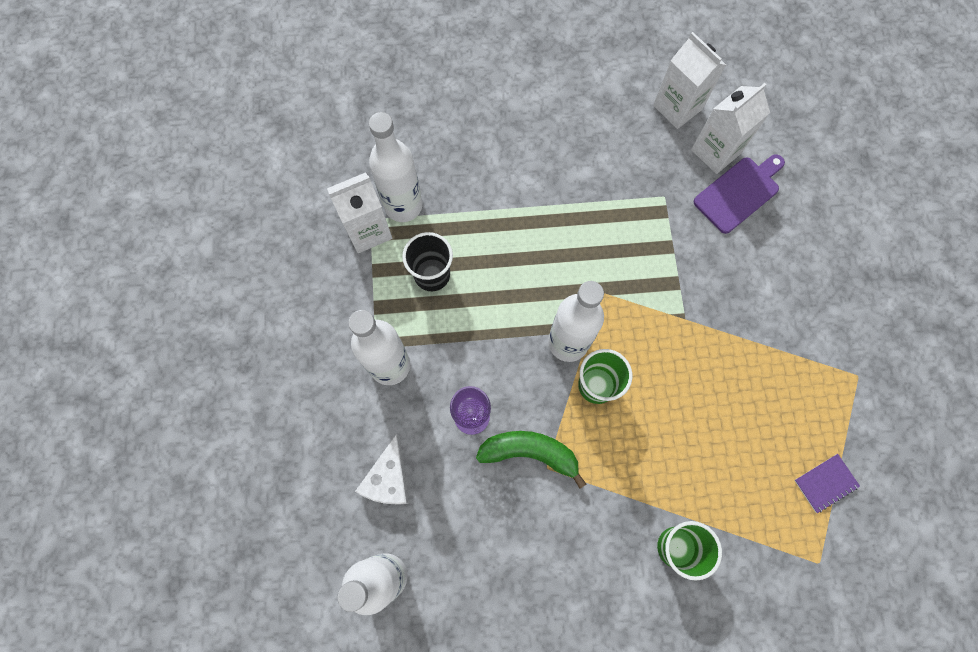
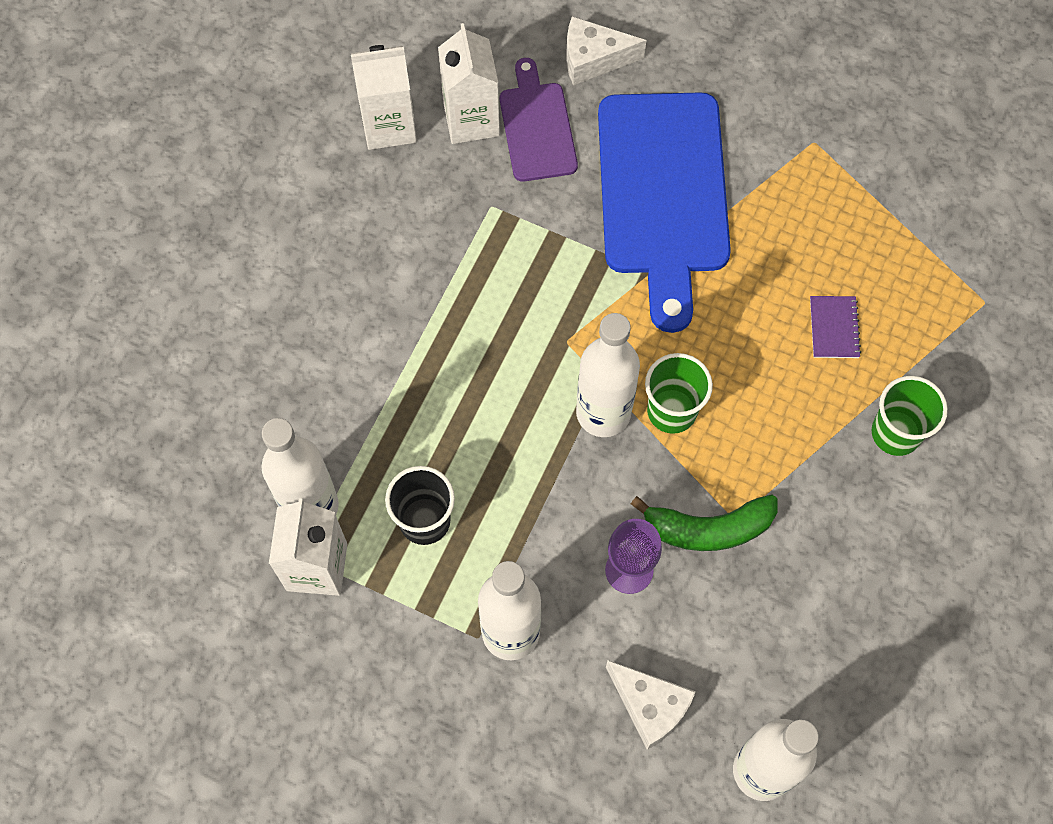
camera: 60 degrees left, 5 degrees down
green banana [476,431,586,489] -> green banana turned 135 degrees counterclockwise [631,495,778,551]
purple notebook [794,454,860,513] -> purple notebook moved to [810,296,861,358]
none -> white cheese [566,16,646,86]
none -> blue cutting board [598,92,731,333]

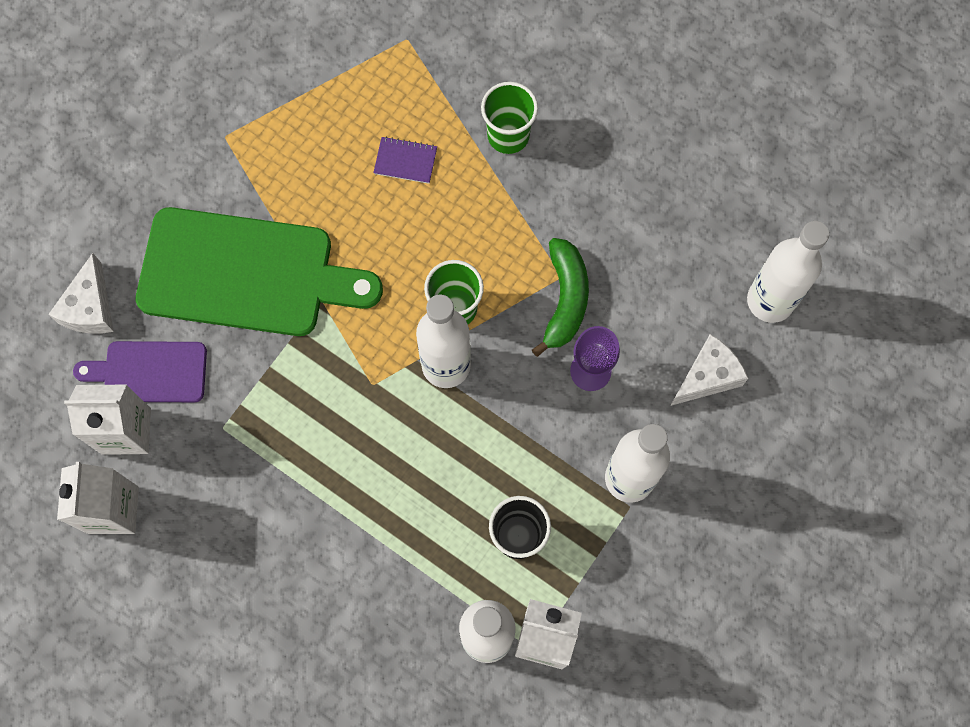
camera: 80 degrees left, 5 degrees up
blue cutting board [598,92,731,333] -> green cutting board [136,207,383,336]

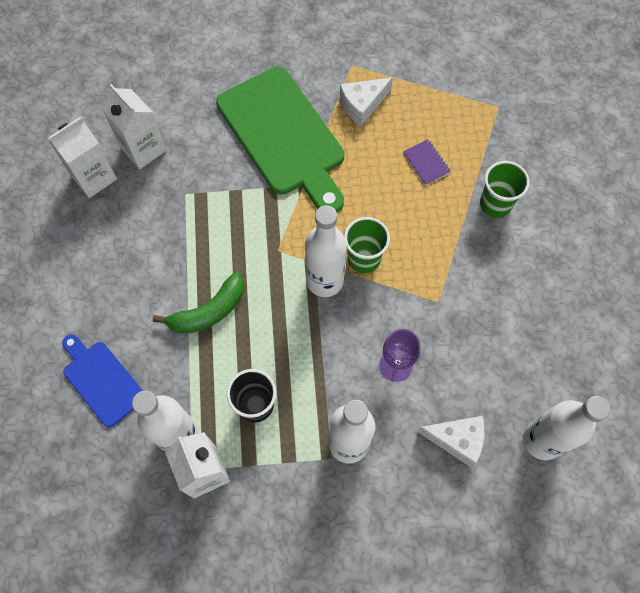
camera: 50 degrees right, 5 degrees down
white cheese [48,253,114,334] -> white cheese moved to [340,77,393,126]
purple cutting board [73,341,207,402] -> none
green banana [532,238,589,357] -> green banana moved to [153,271,244,334]
none -> blue cutting board [62,334,143,427]

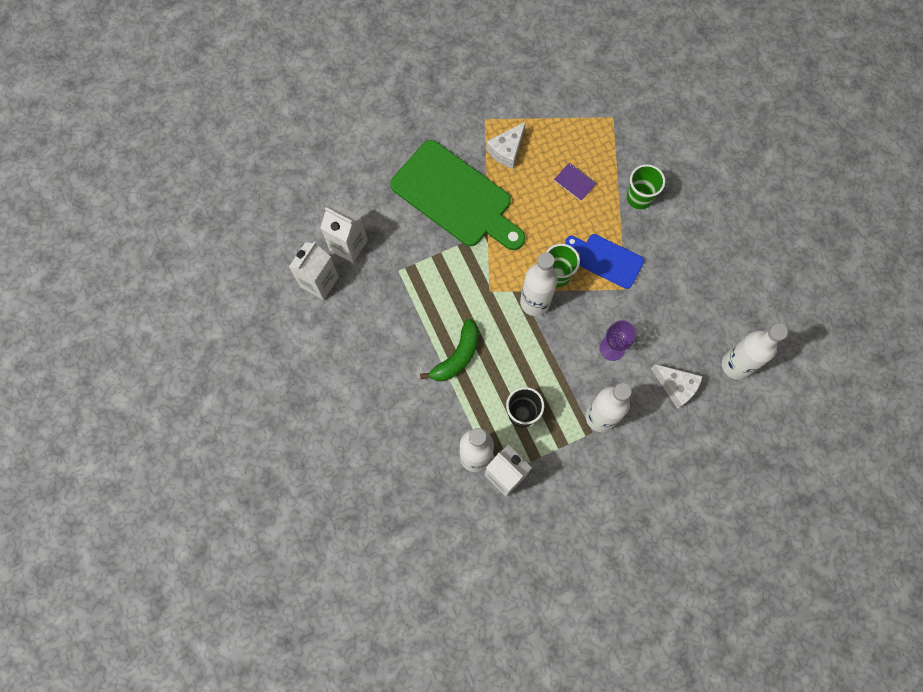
camera: 20 degrees left, 5 degrees up
blue cutting board [62,334,143,427] -> blue cutting board moved to [565,234,644,289]
white cheese [417,416,484,467] -> white cheese turned 45 degrees clockwise [651,364,703,409]

